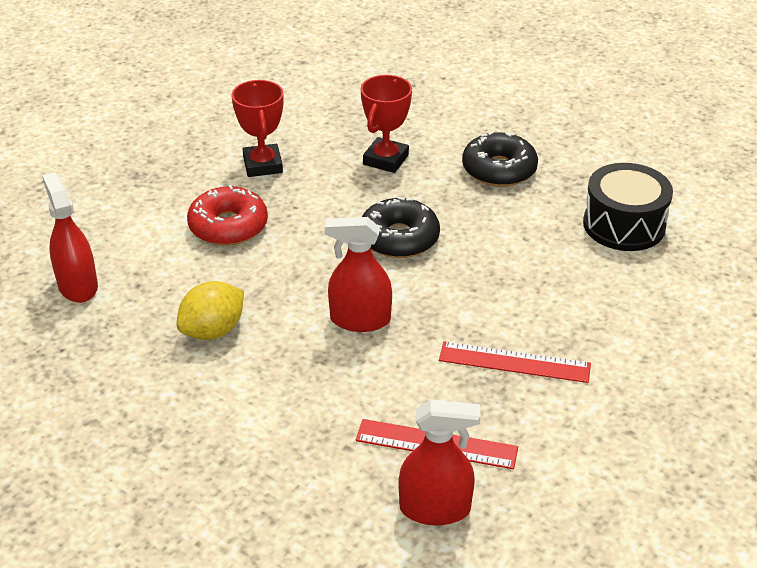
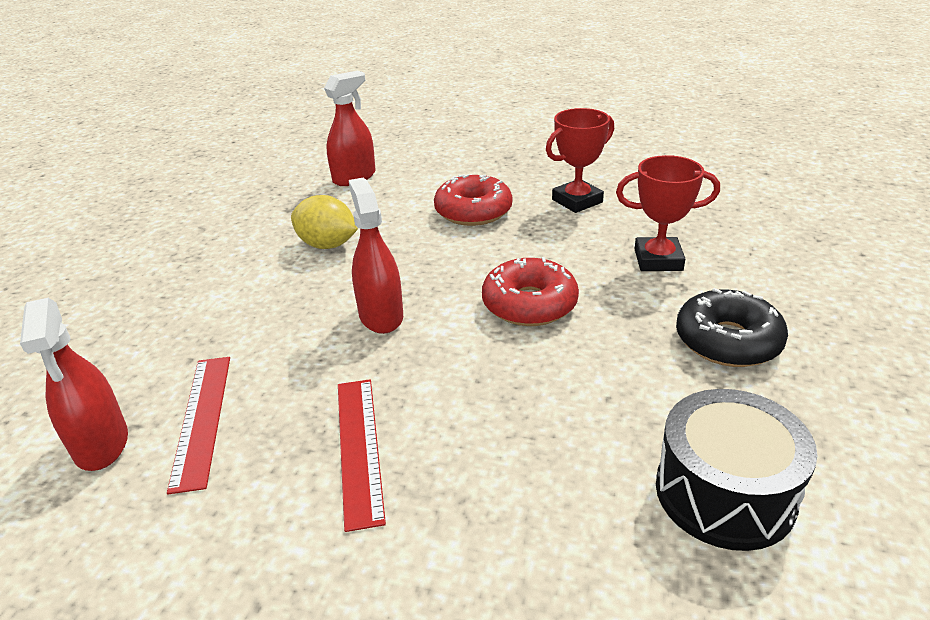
camera: 70 degrees right, 5 degrees down
black donut [362,197,440,258] -> red donut [482,257,579,326]

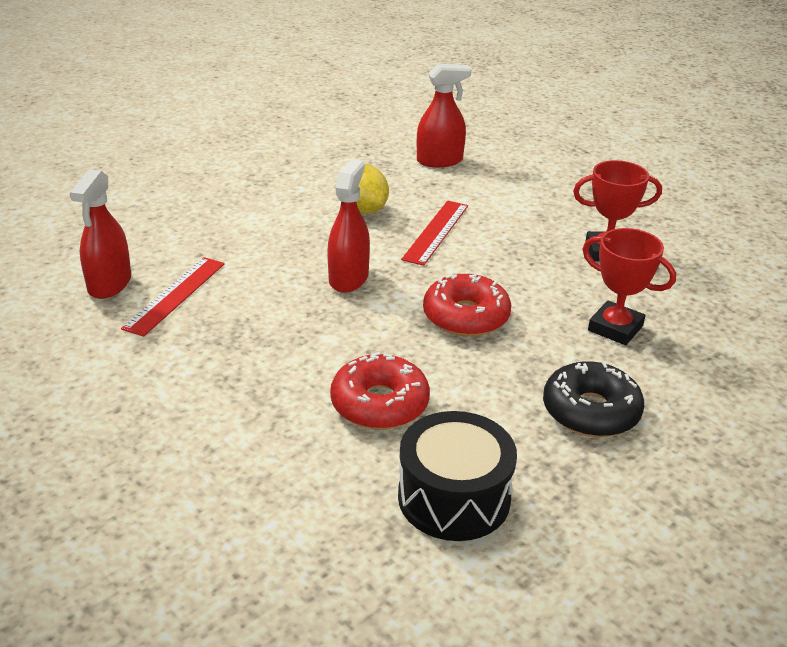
camera: 30 degrees right, 0 degrees up
red ruler [338,379,386,532] -> red ruler moved to [401,201,468,266]
red donut [434,174,512,226] -> red donut moved to [330,352,430,430]

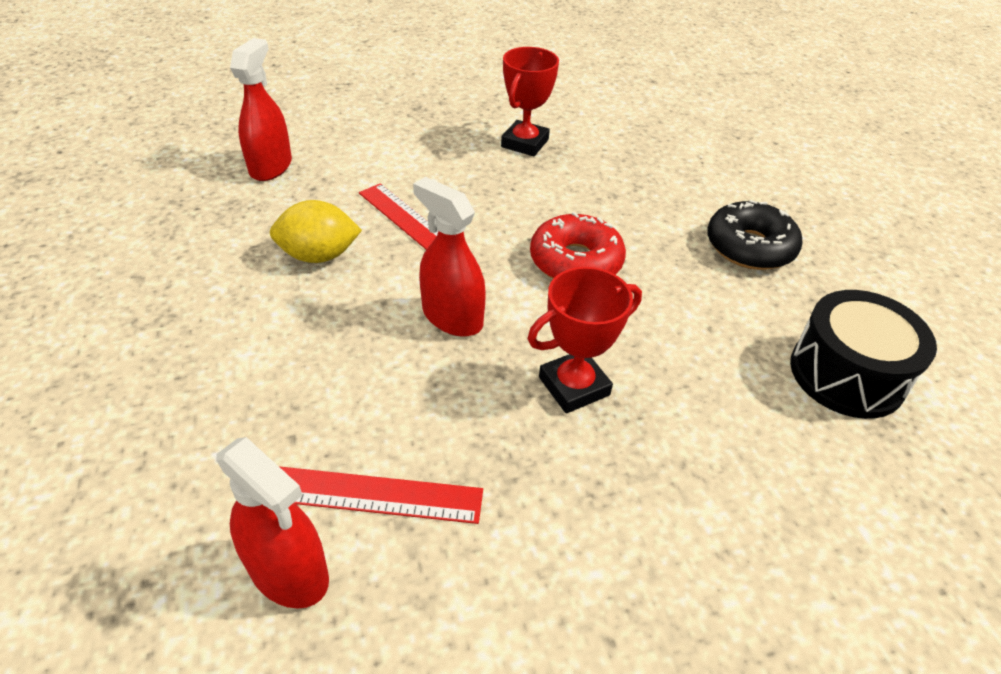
camera: 65 degrees left, 10 degrees up
red ruler [121,257,225,337] -> red ruler turned 45 degrees counterclockwise [279,466,483,524]
red donut [330,352,430,430] -> none
red trophy [583,228,676,345] -> red trophy moved to [528,267,642,413]

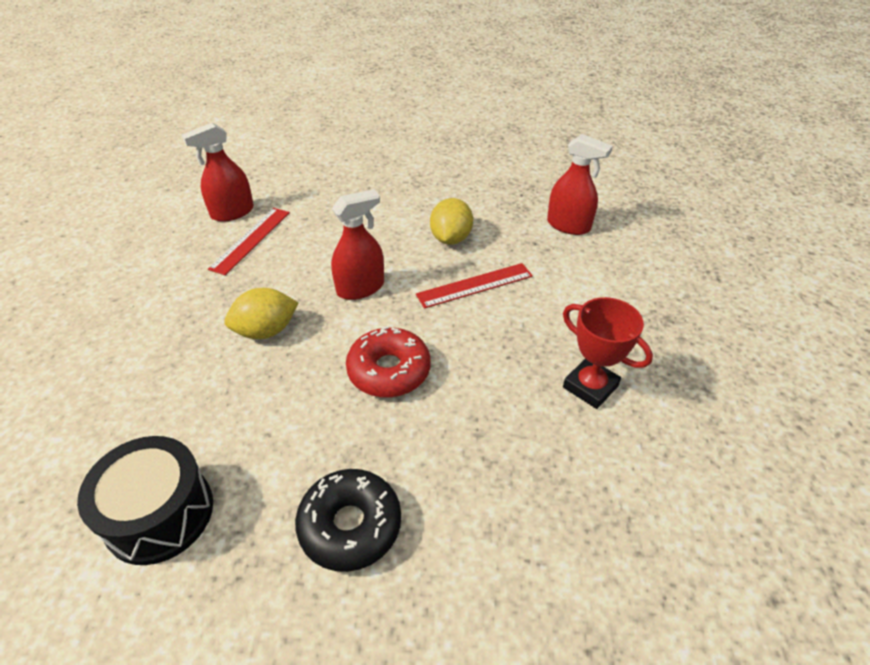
camera: 110 degrees right, 0 degrees up
red trophy [528,267,642,413] -> yellow lemon [224,288,298,339]

